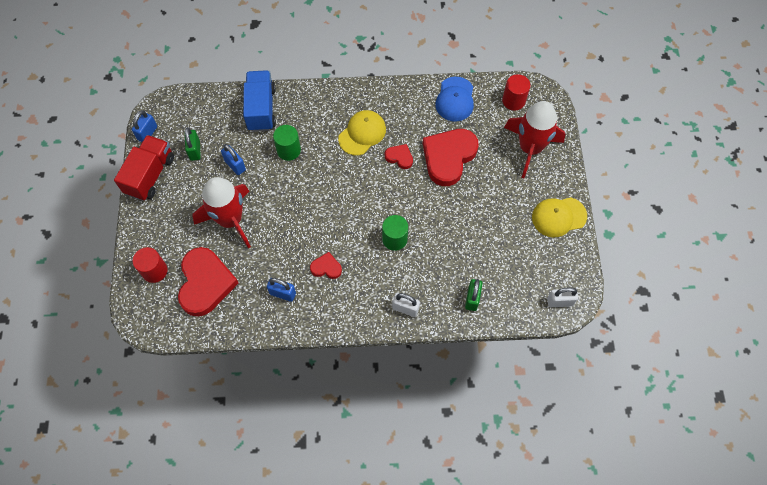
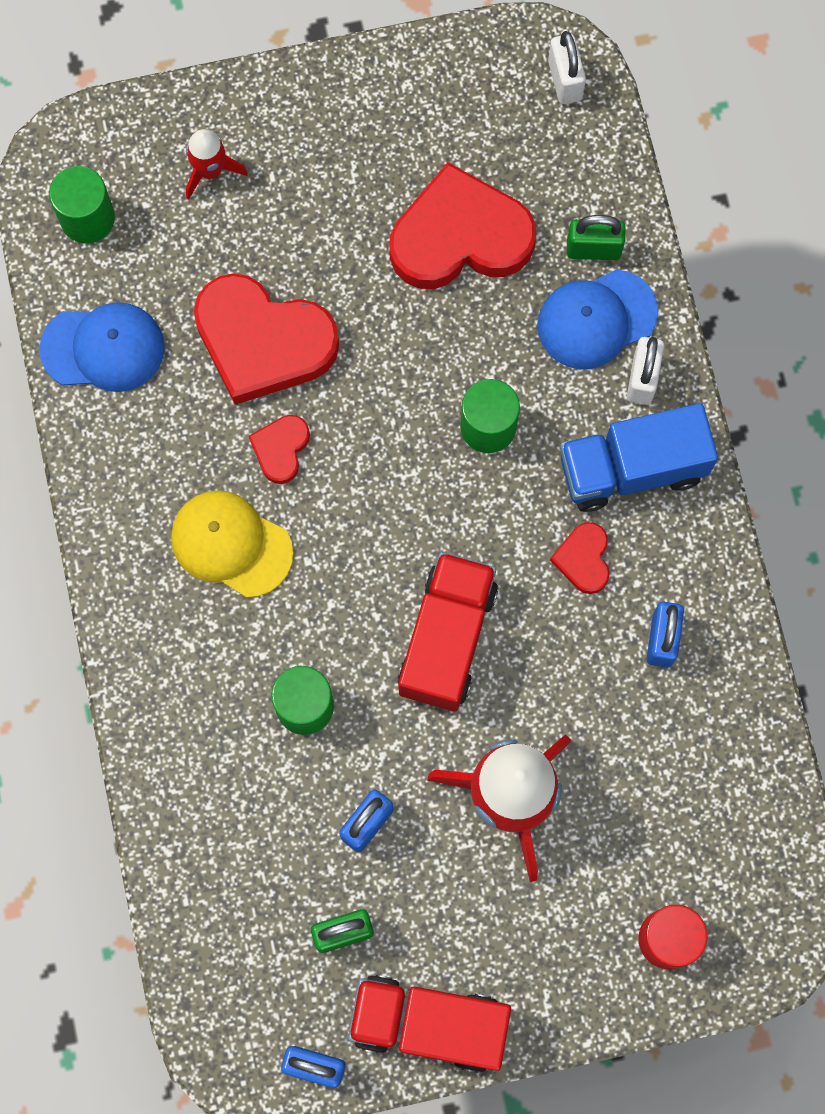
camera: 100 degrees left, 10 degrees up
red heart [178,247,239,317] -> red heart moved to [389,162,536,289]
blue truck [243,70,276,132] -> blue truck moved to [560,403,718,512]
red cylinder [502,74,531,111] -> green cylinder [49,166,115,243]
red rocket [504,101,565,178] -> red rocket [186,129,248,200], size x0.47
yellow cap [532,197,587,237] -> none
none -> red truck [398,552,498,712]
none -> blue cap [537,269,658,369]

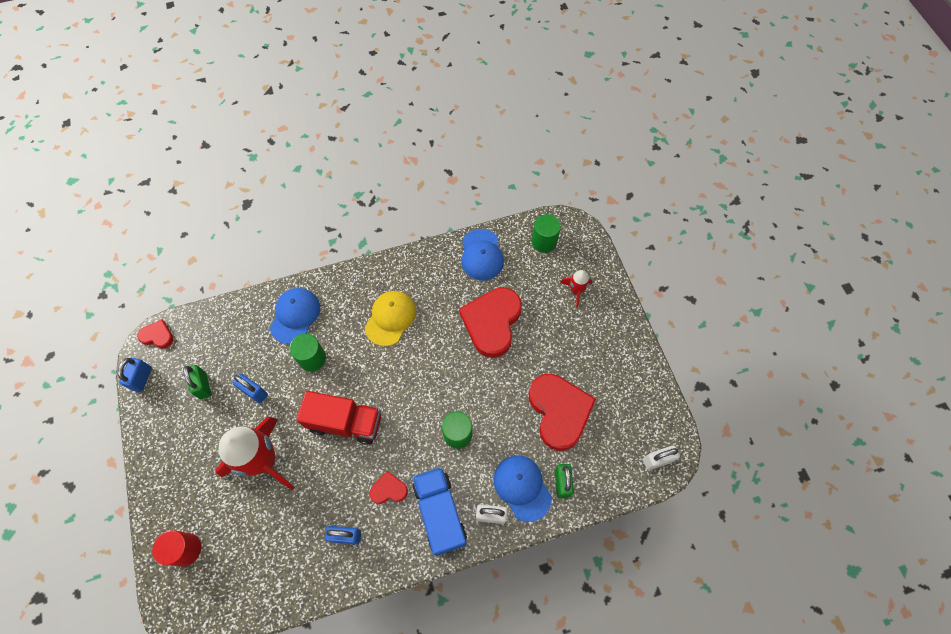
camera: 85 degrees right, 10 degrees down
red heart [249,415,310,484] -> red heart moved to [137,320,173,348]
red truck [348,975,511,1073] -> none
none -> blue cap [270,288,320,344]

